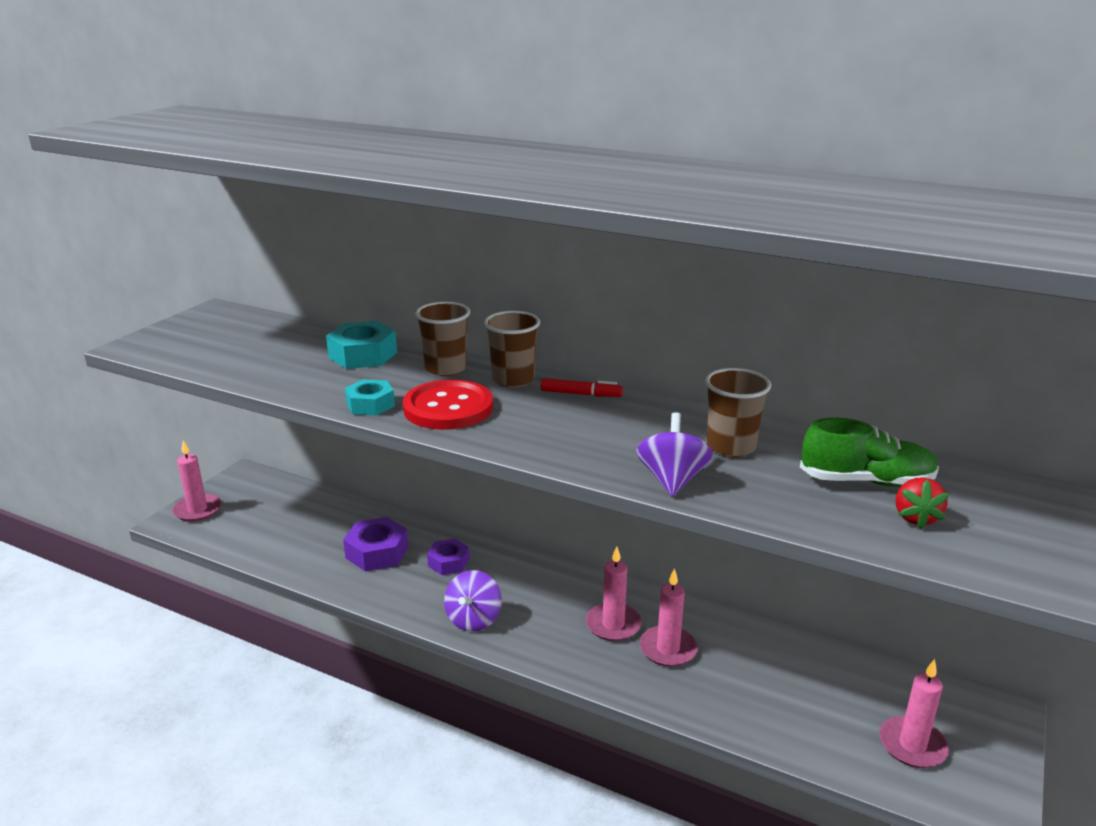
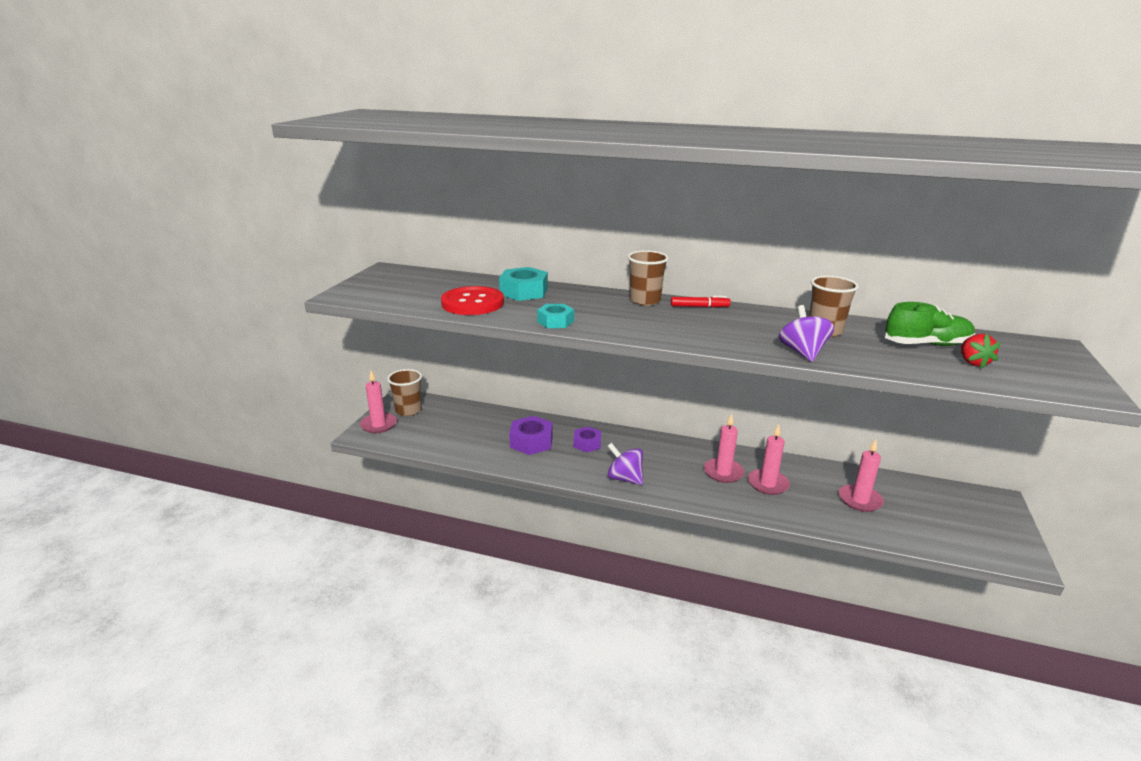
camera: 10 degrees left, 0 degrees up
red button [403,380,493,430] -> red button moved to [441,286,504,315]
brown cup [415,302,470,376] -> brown cup moved to [387,369,422,416]
purple spinning top [444,570,502,632] -> purple spinning top turned 120 degrees clockwise [607,443,643,485]
pink candle [879,659,949,768] -> pink candle moved to [839,439,884,512]

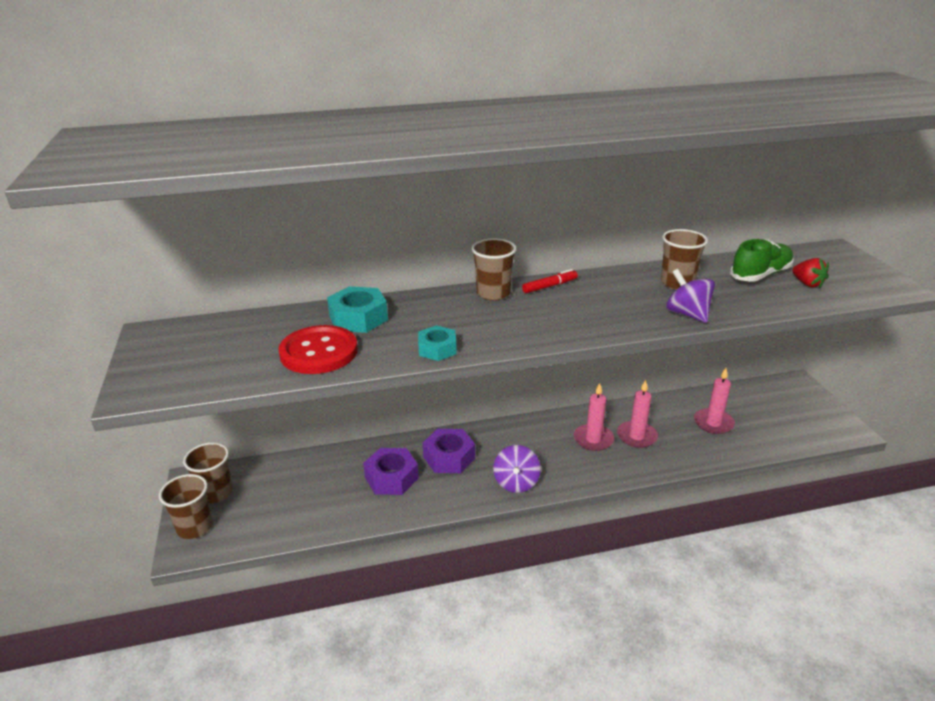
camera: 30 degrees left, 5 degrees up
pink candle [360,371,397,433] -> brown cup [159,474,212,539]
purple nut [574,427,601,452] -> purple nut [423,429,475,473], size x1.52
purple spinning top [607,443,643,485] -> purple spinning top turned 90 degrees counterclockwise [493,445,541,493]

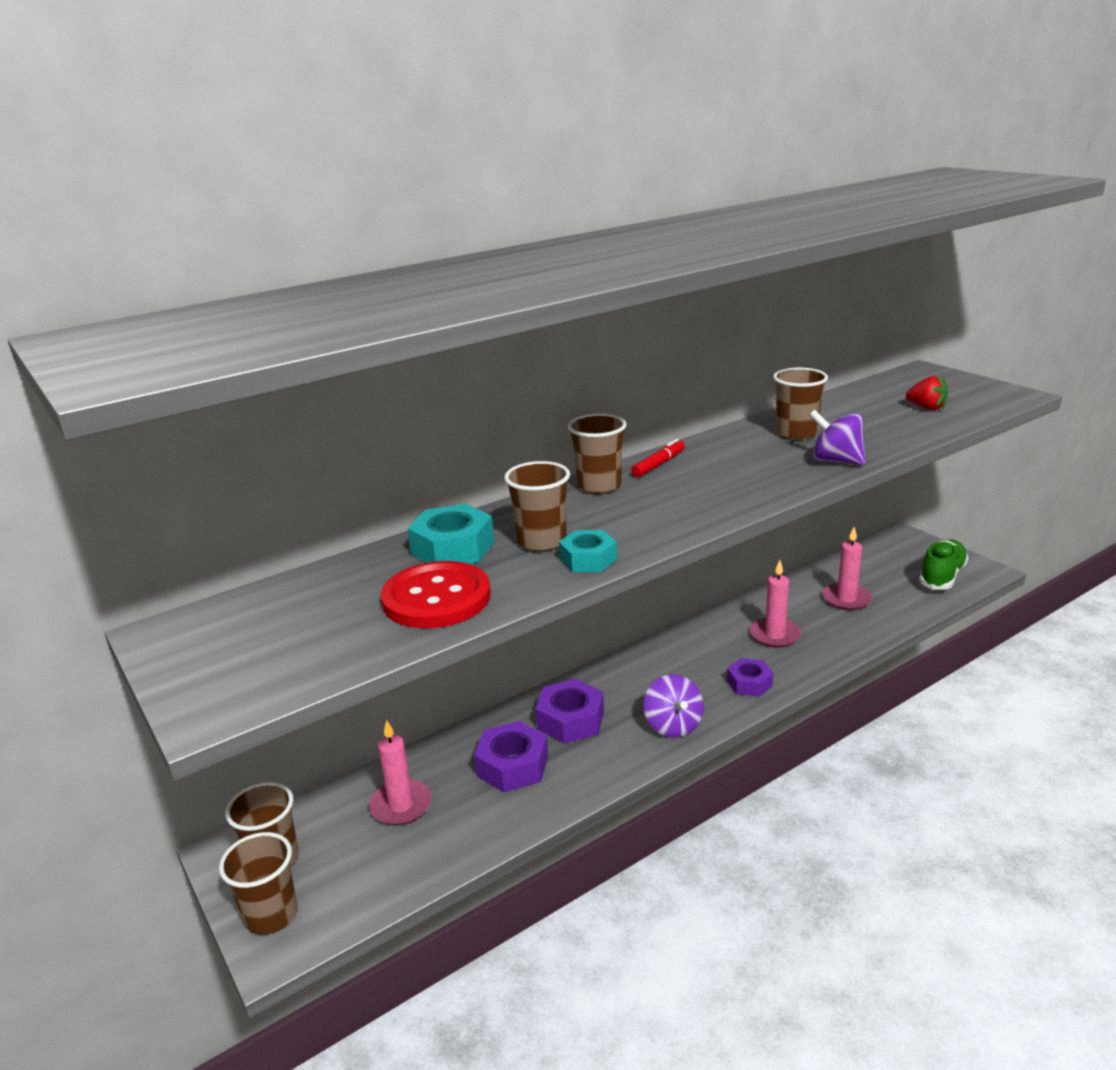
camera: 20 degrees left, 5 degrees down
pink candle [574,383,614,451] -> pink candle moved to [369,720,432,826]
green shoe [730,239,794,282] -> green shoe moved to [919,539,969,590]
none -> brown cup [504,461,570,551]
none -> purple nut [727,658,773,697]

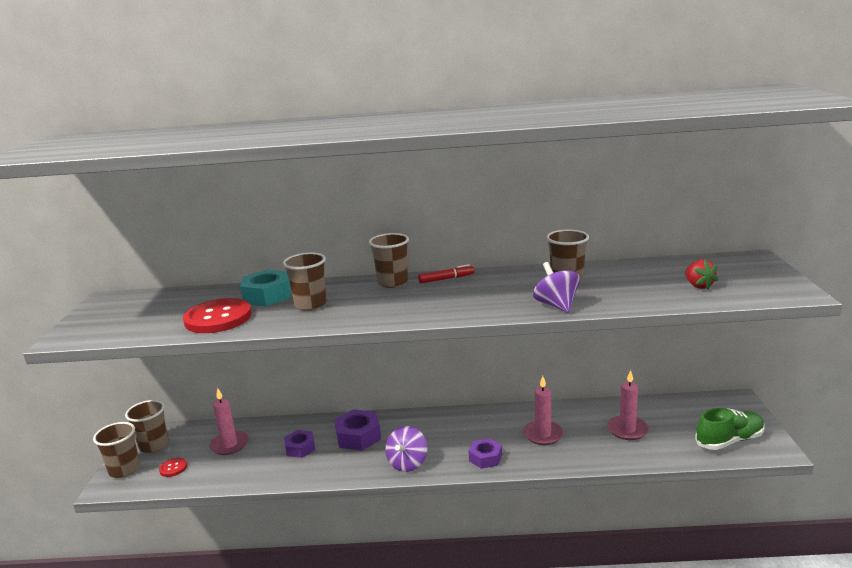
camera: 35 degrees right, 5 degrees down
purple nut [474,721,548,792] -> purple nut [284,430,315,458], size x0.66
turquoise nut [559,530,617,572] -> none
none -> red button [159,458,187,477]

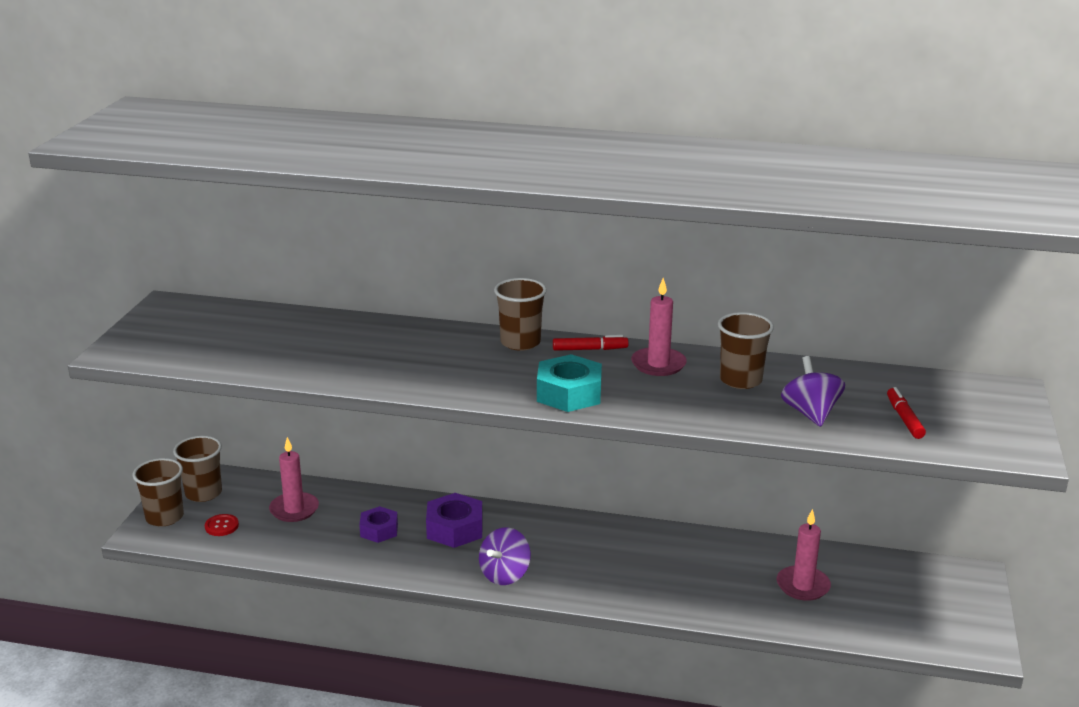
camera: 10 degrees right, 5 degrees up
red button [183,298,252,333] -> none
turquoise nut [240,270,291,307] -> turquoise nut moved to [537,354,602,412]
brown cup [283,252,327,311] -> none
purple nut [468,438,502,469] -> none
pink candle [523,376,563,445] -> pink candle moved to [631,278,687,376]
purple spinning top [533,262,580,313] -> purple spinning top moved to [781,356,845,427]
red strawberry [685,260,718,290] -> red marker [887,387,926,439]
green shoe [695,408,765,450] -> none

